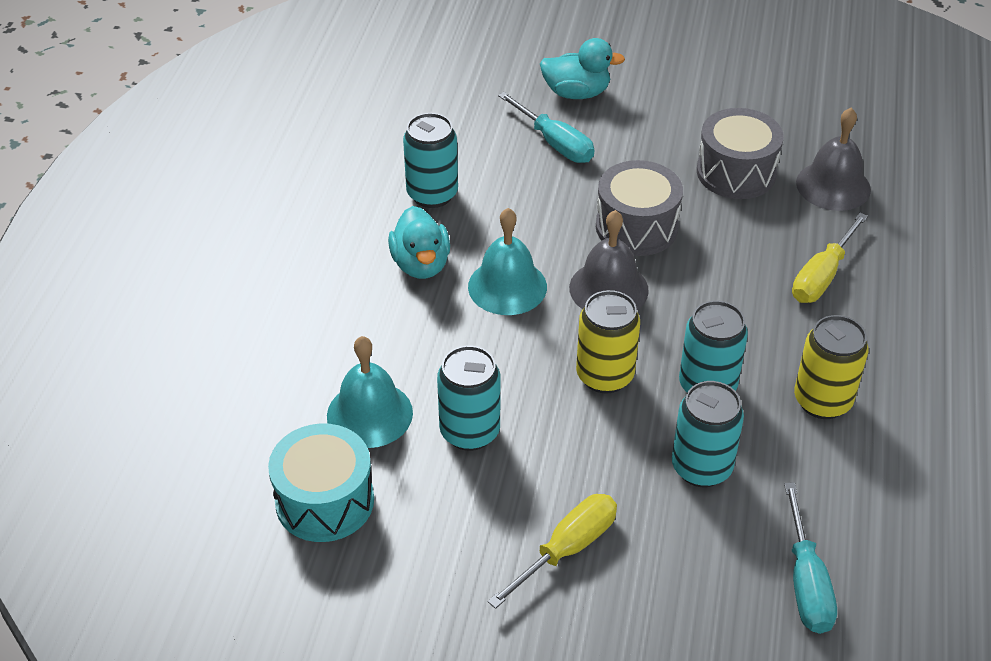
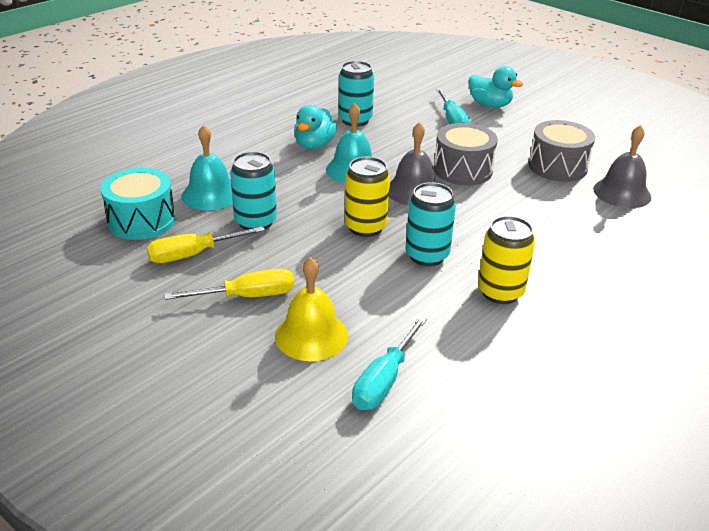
camera: 30 degrees right, 10 degrees down
turquoise can [672,381,744,487] -> none
yellow screwdriver [792,213,868,303] -> yellow screwdriver moved to [147,226,265,263]
none -> yellow bell [275,257,348,361]

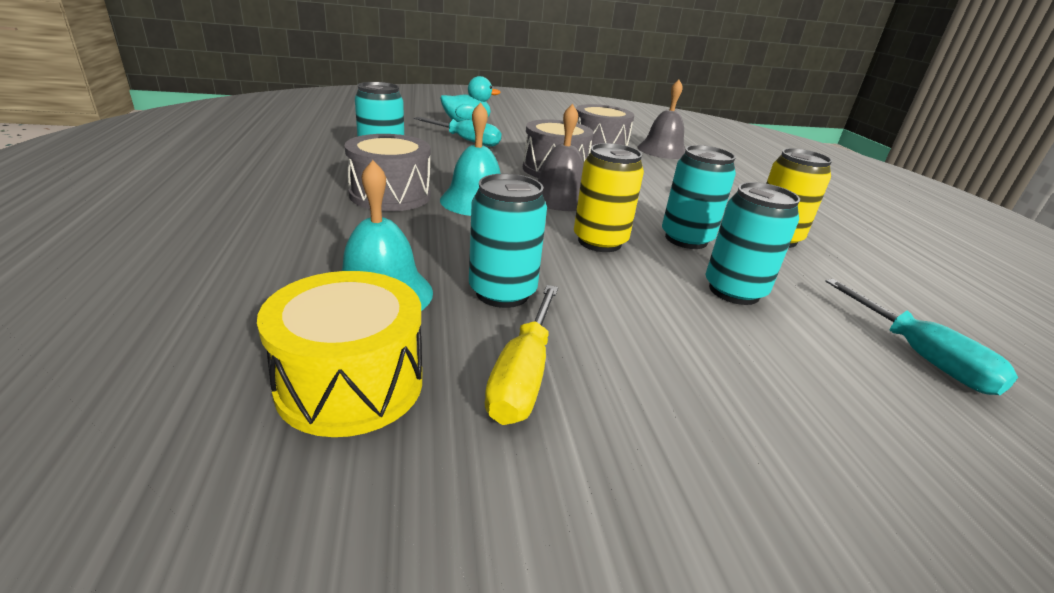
camera: 55 degrees left, 5 degrees down
turquoise drum [100,168,176,240] -> yellow drum [257,271,422,437]
yellow screwdriver [164,269,294,300] -> none
yellow bell [275,257,348,361] -> none
turquoise duck [294,105,337,149] -> grey drum [345,134,431,211]
none -> turquoise can [706,182,800,305]

